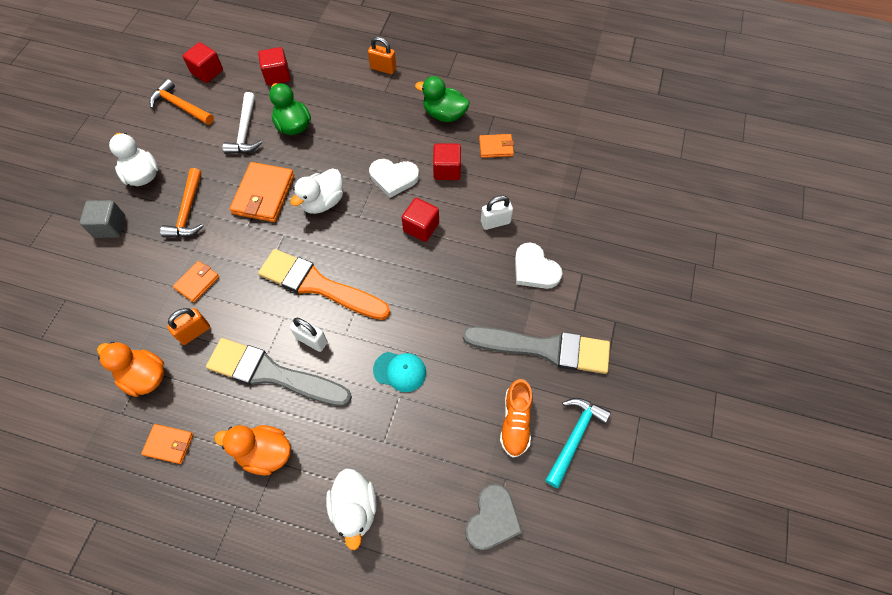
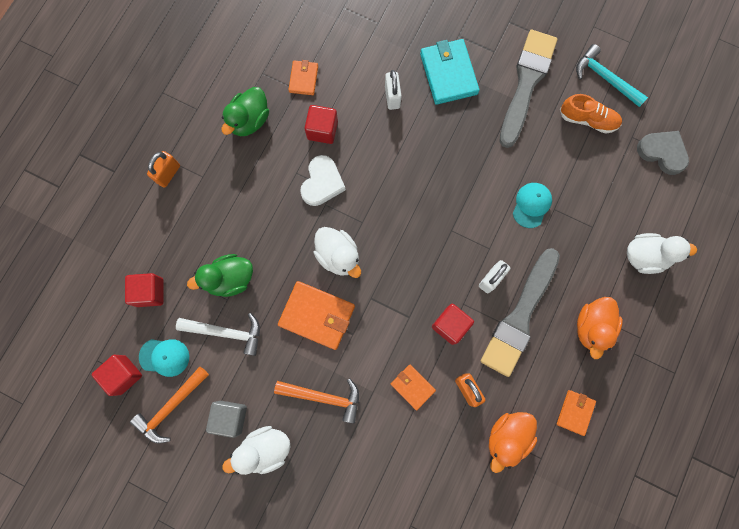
camera: 80 degrees left, 15 degrees up
grey cube [80,200,125,238] -> grey cube moved to [206,401,247,438]
orange brush [258,249,390,320] -> none
red cube [402,198,439,242] -> red cube moved to [432,304,474,345]
white heart [515,243,562,289] -> turquoise wallet [420,39,480,105]
none -> turquoise cap [139,339,189,377]

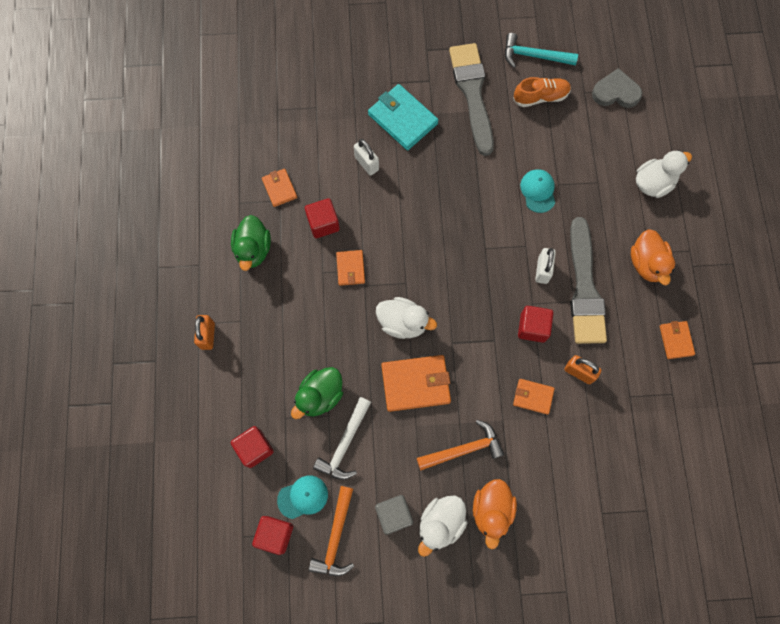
camera: 30 degrees left, 5 degrees down
white hammer [176,313,260,356] -> white hammer turned 135 degrees clockwise [313,397,371,480]
white heart [300,155,346,206] -> orange wallet [336,250,365,286]
orange duck [489,412,537,473] -> orange duck moved to [473,479,517,549]

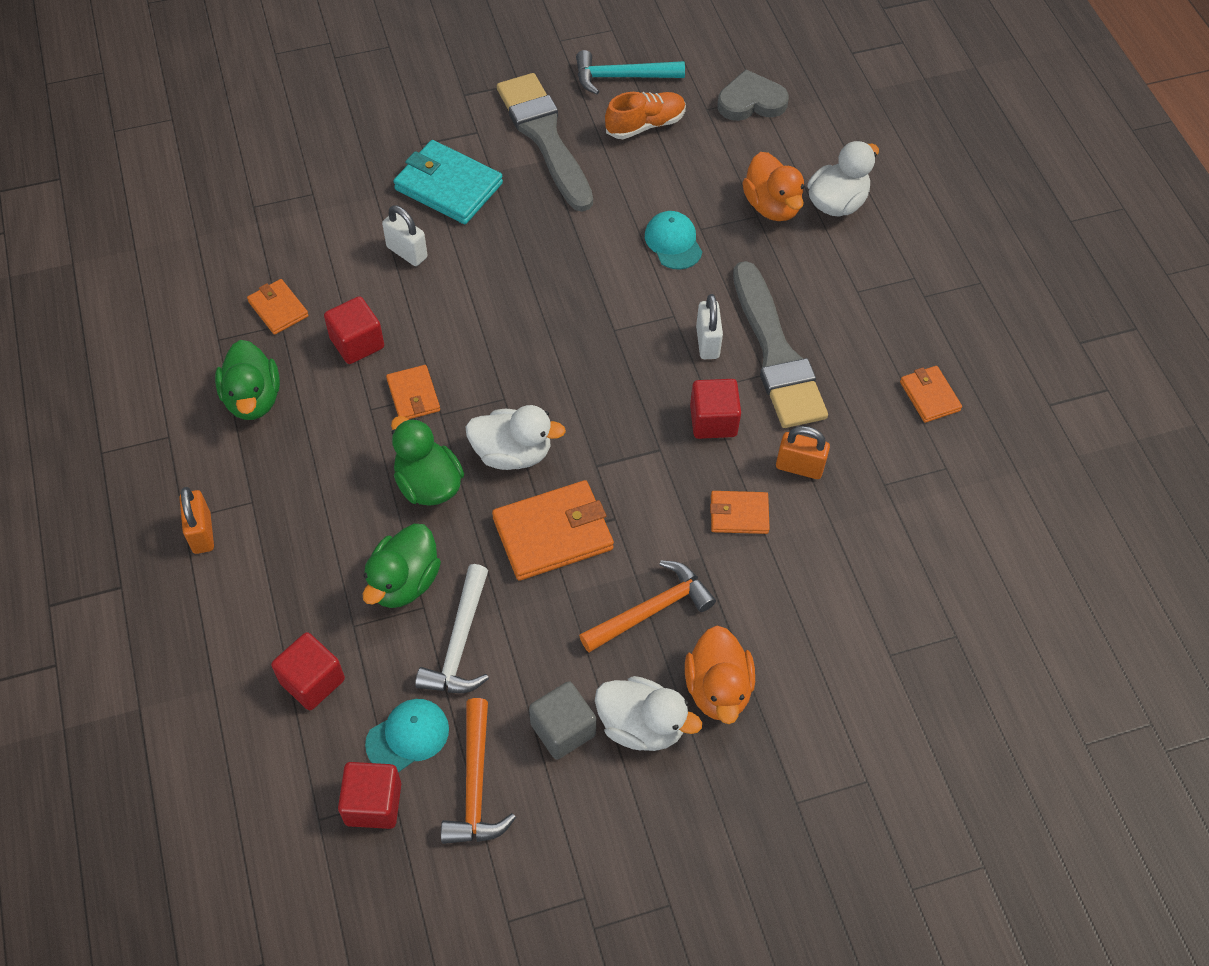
camera: 15 degrees left, 15 degrees down
white duck [418,496,467,557] -> white duck turned 90 degrees counterclockwise [595,676,702,751]
orange duck [631,229,675,285] -> orange duck moved to [742,152,804,221]
none -> green duck [391,416,464,506]

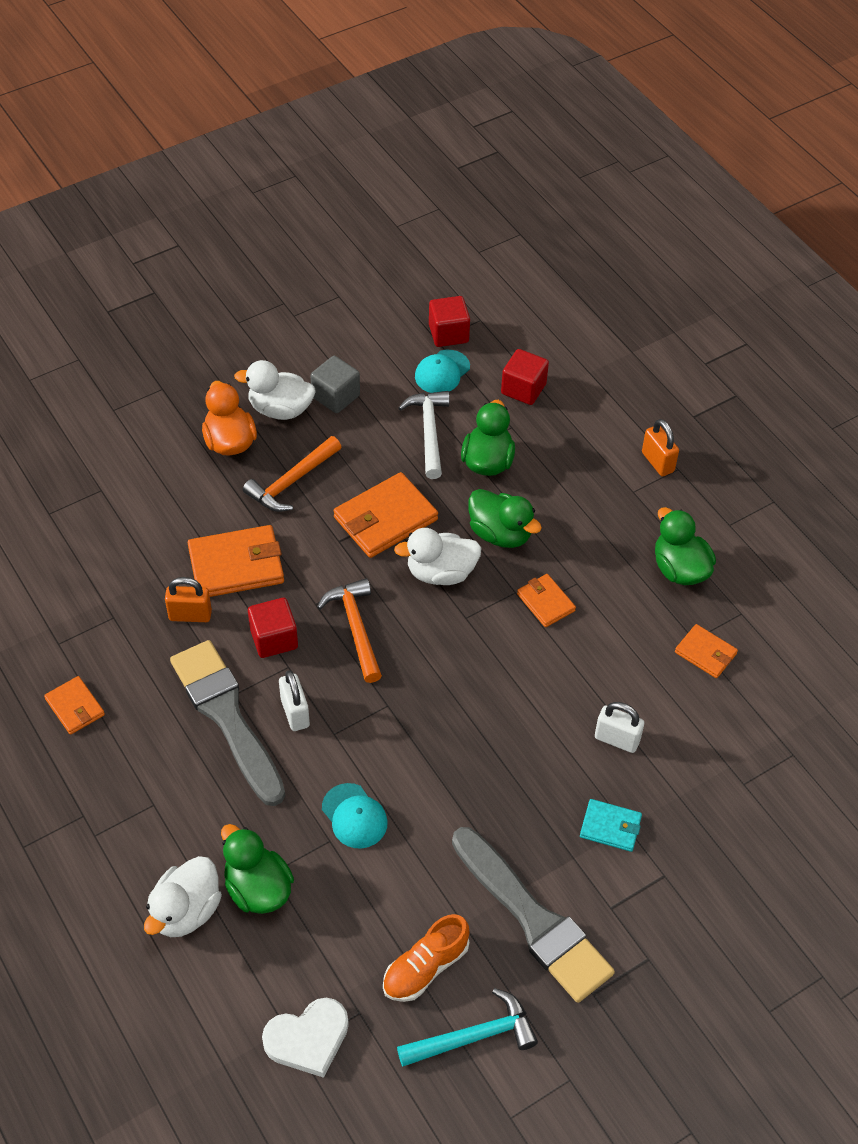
camera: 165 degrees right, 5 degrees down
red cube [324,296,384,364] -> none
turquoise wallet [393,140,503,224] -> turquoise wallet [580,799,642,852], size x0.57
orange hammer [441,698,516,844] -> orange hammer moved to [317,578,382,683]
orange wallet [710,491,770,534] -> orange wallet [188,525,284,597], size x1.77
grey heart [717,70,789,121] -> white heart [262,998,349,1078]
orange duck [742,152,804,221] -> green duck [221,824,294,914]

